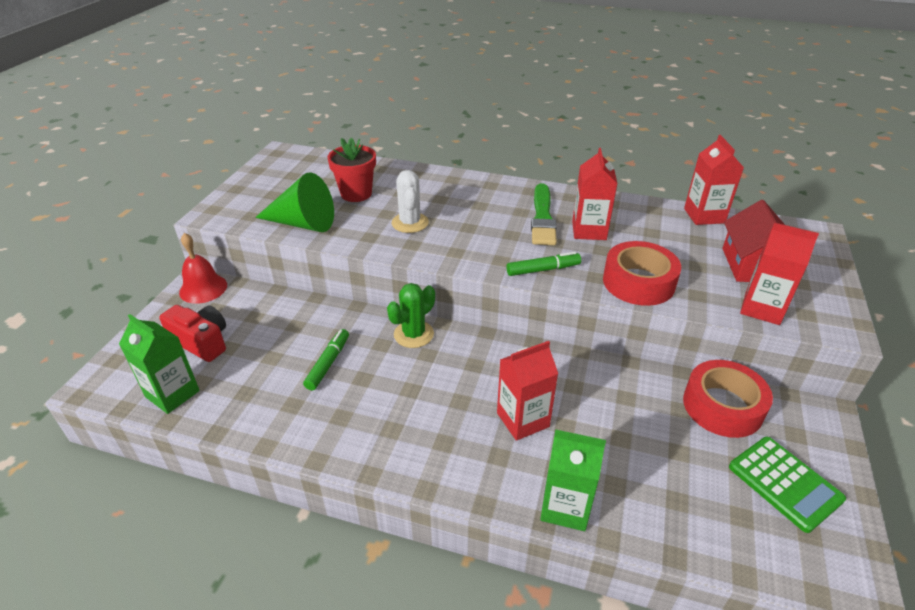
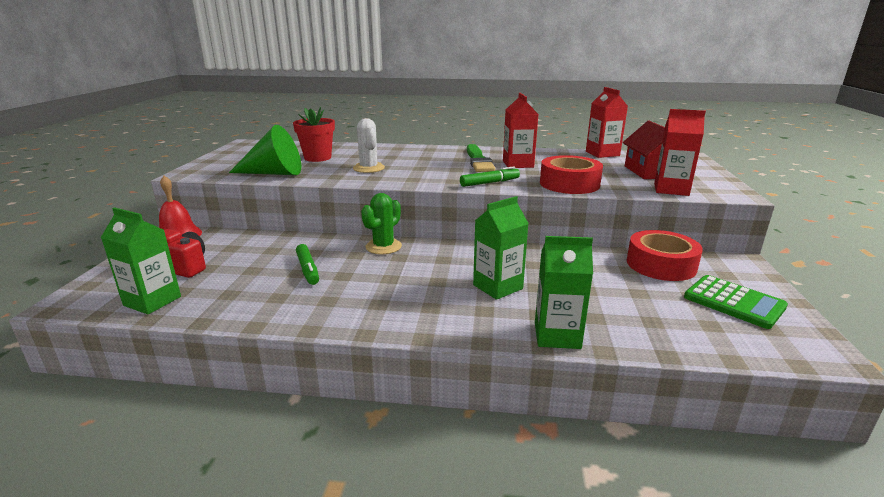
camera: 10 degrees left, 15 degrees down
green marker [303,329,349,391] -> green marker turned 150 degrees clockwise [296,244,319,285]
red carton [497,341,558,441] -> green carton [473,196,529,300]

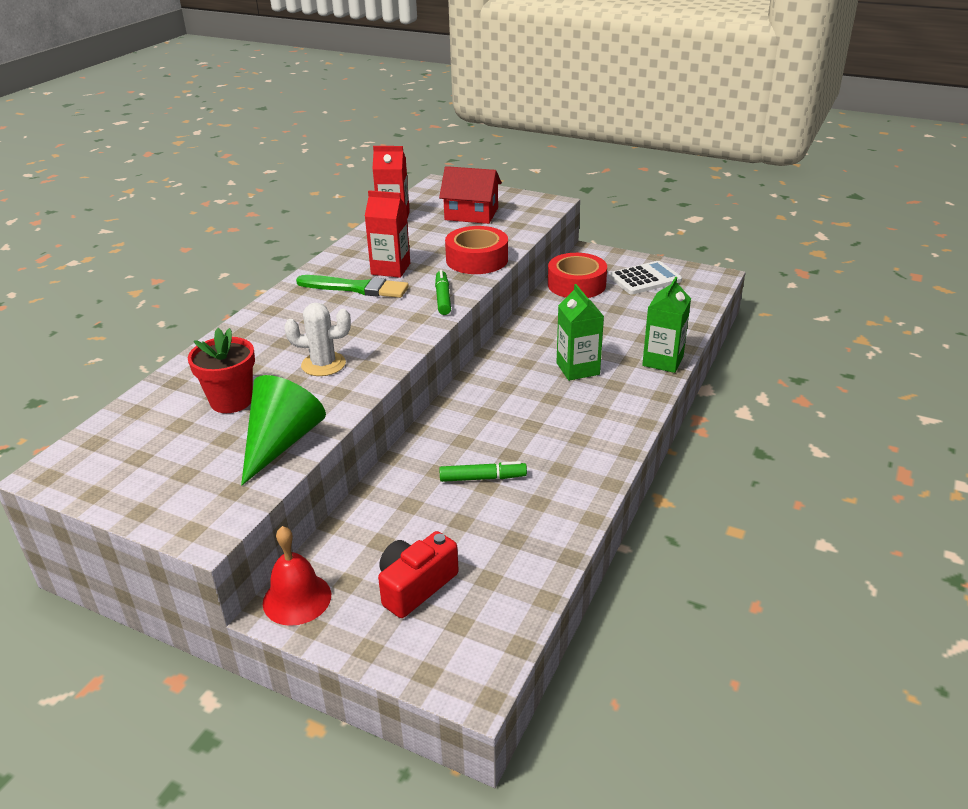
camera: 70 degrees left, 10 degrees up
green carton [101,207,181,314] -> none
green cactus [361,193,402,254] -> none
red carton [654,109,706,196] -> none
green calculator [684,275,788,329] -> white calculator [609,261,682,295]

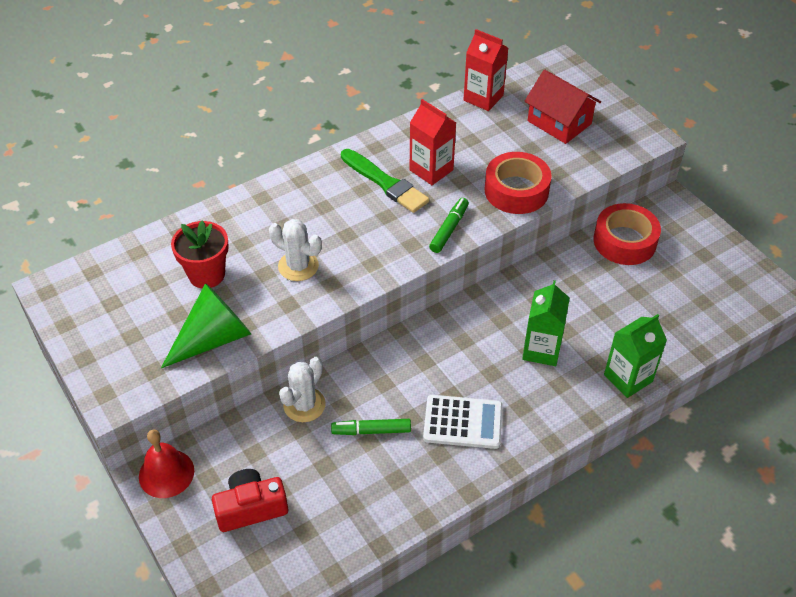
camera: 30 degrees right, 15 degrees up
green marker [439,461,527,482] -> green marker turned 150 degrees clockwise [331,419,411,435]
white calculator [609,261,682,295] -> white calculator moved to [423,395,503,449]
none -> white cactus [279,357,326,422]

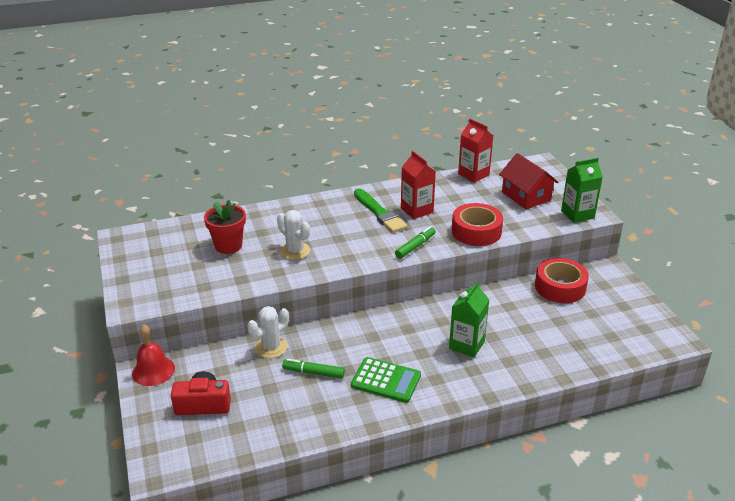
camera: 15 degrees right, 15 degrees down
green cone [161,283,251,368] -> none
white calculator [423,395,503,449] -> green calculator [351,357,421,403]
green carton [604,314,667,398] -> green carton moved to [561,158,603,223]

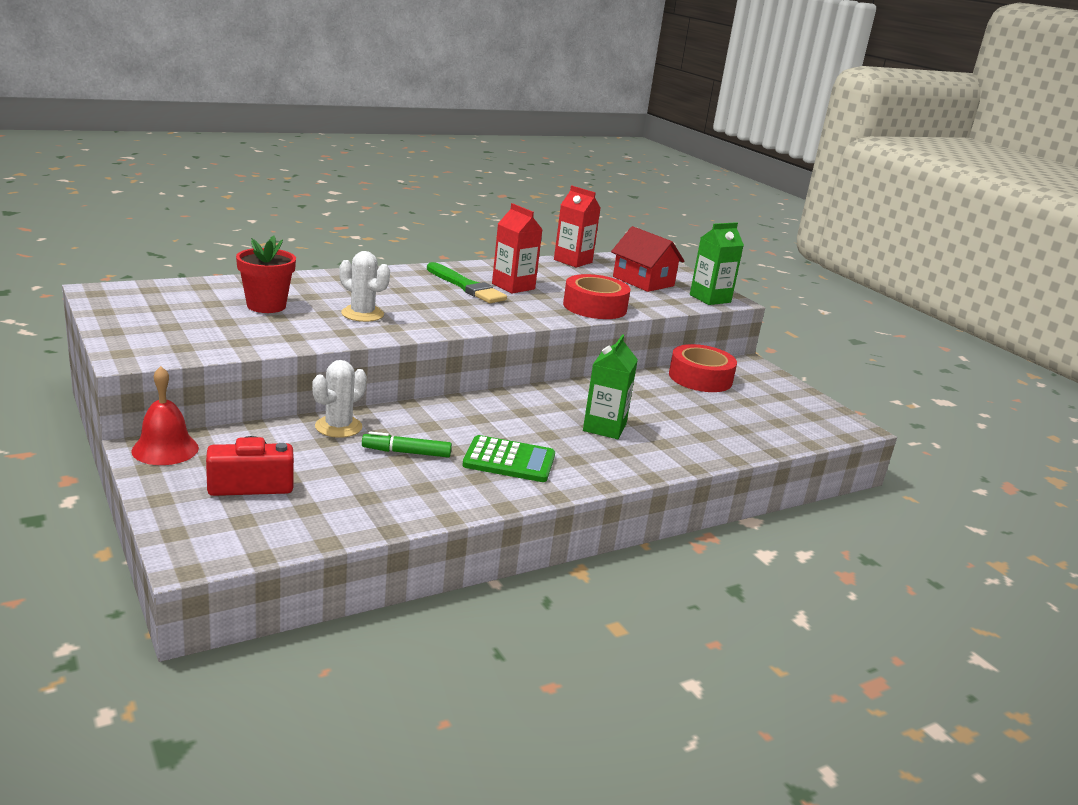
camera: 15 degrees left, 10 degrees down
green marker [395,226,436,259] -> none

